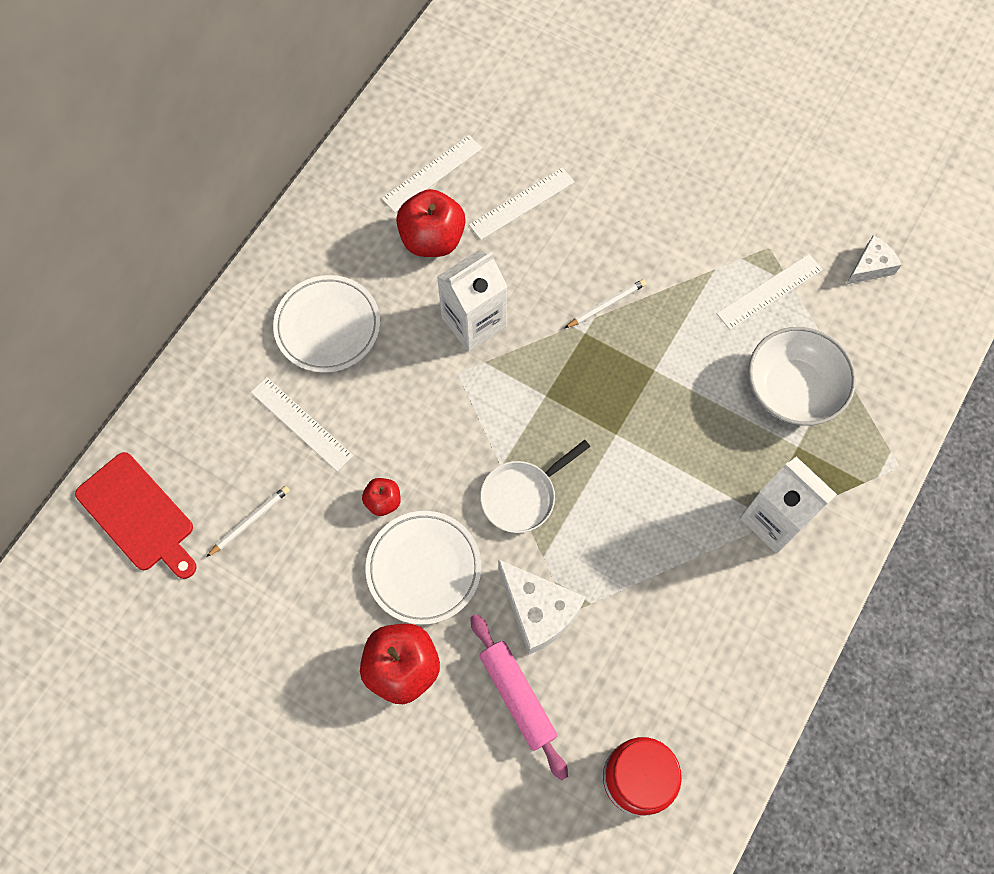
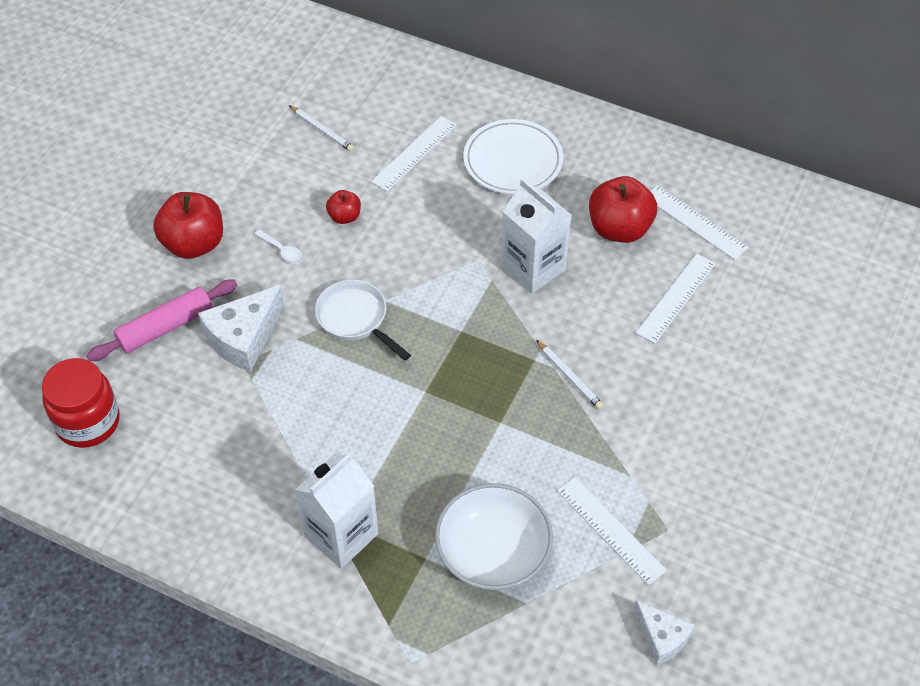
camera: 85 degrees right, 15 degrees down
red cutting board [75,452,197,579] -> none
white plate [366,511,481,625] -> white spoon [255,229,303,264]
white ruler [469,167,574,240] -> white ruler turned 75 degrees clockwise [636,254,715,344]

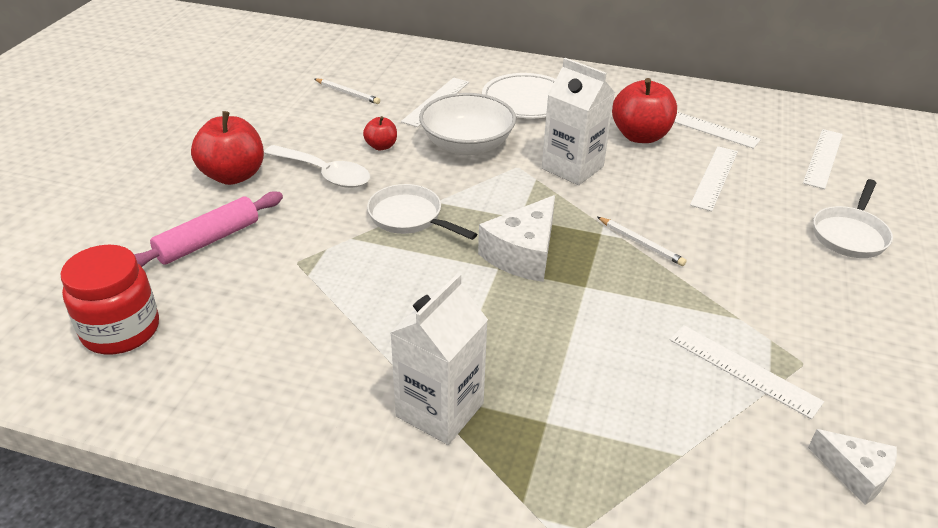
camera: 10 degrees left, 15 degrees down
white cheese [198,285,285,372] -> white cheese moved to [478,195,555,282]
white spoon [255,229,303,264] -> white spoon [264,145,370,188], size x2.03
white bowl [435,483,553,590] -> white bowl moved to [419,93,516,156]
none -> white ruler [803,129,843,189]
none -> white pan [813,179,893,258]

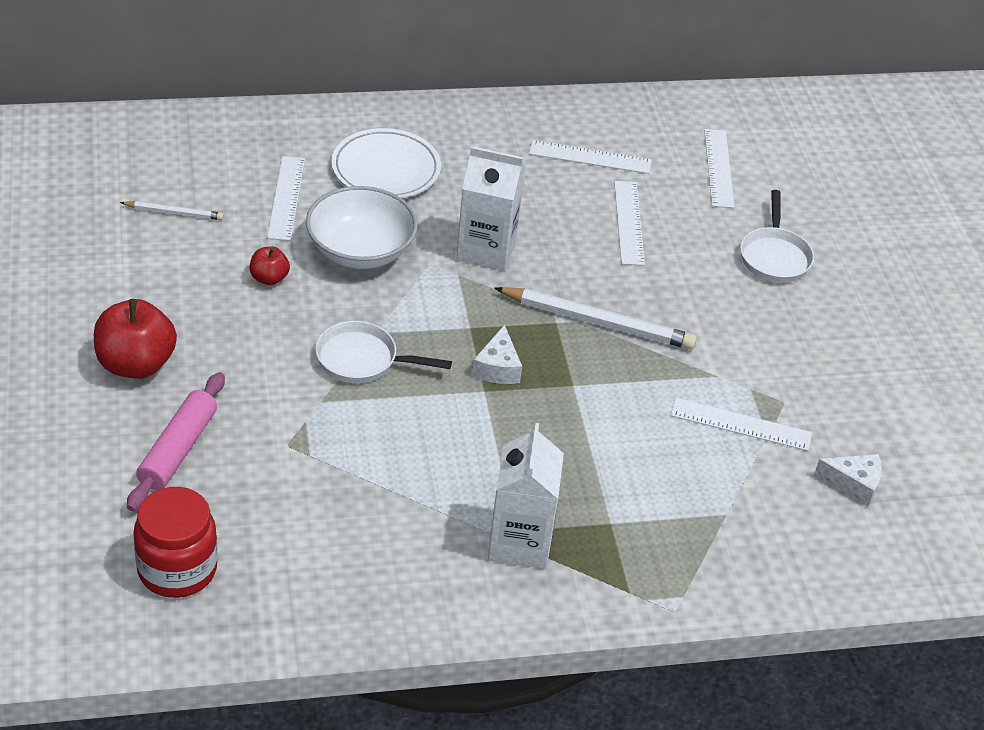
camera: 30 degrees left, 5 degrees up
white spoon [264,145,370,188] -> none
white cheese [478,195,555,282] -> white cheese [472,325,522,384], size x0.62
white pencil [597,217,687,266] -> white pencil [494,287,697,350], size x1.93
red apple [612,78,677,143] -> none

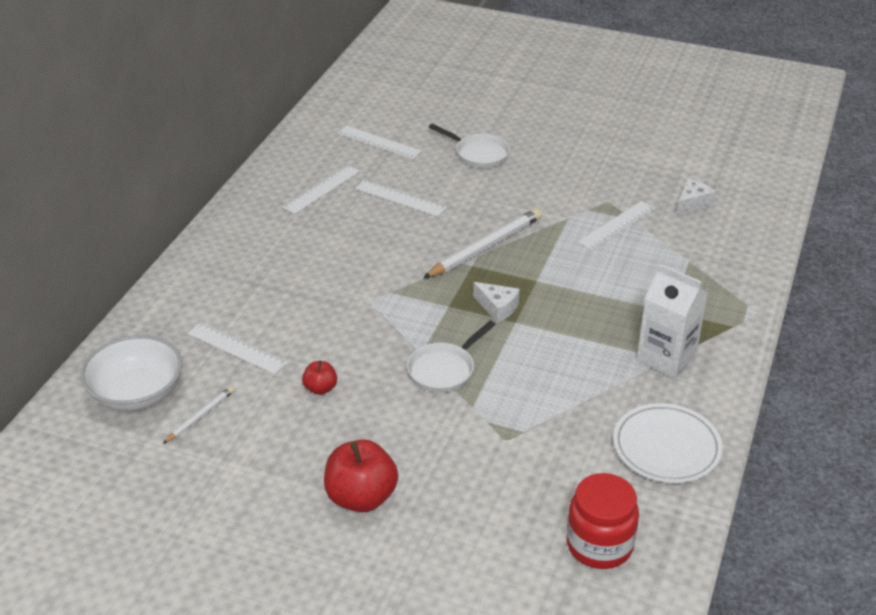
camera: 55 degrees left, 5 degrees down
pink rolling pin [127,372,225,511] -> none
white bowl [306,186,418,269] -> white bowl moved to [81,335,182,411]
white plate [331,128,441,198] -> white plate moved to [613,403,723,483]
white carton [456,146,525,271] -> none

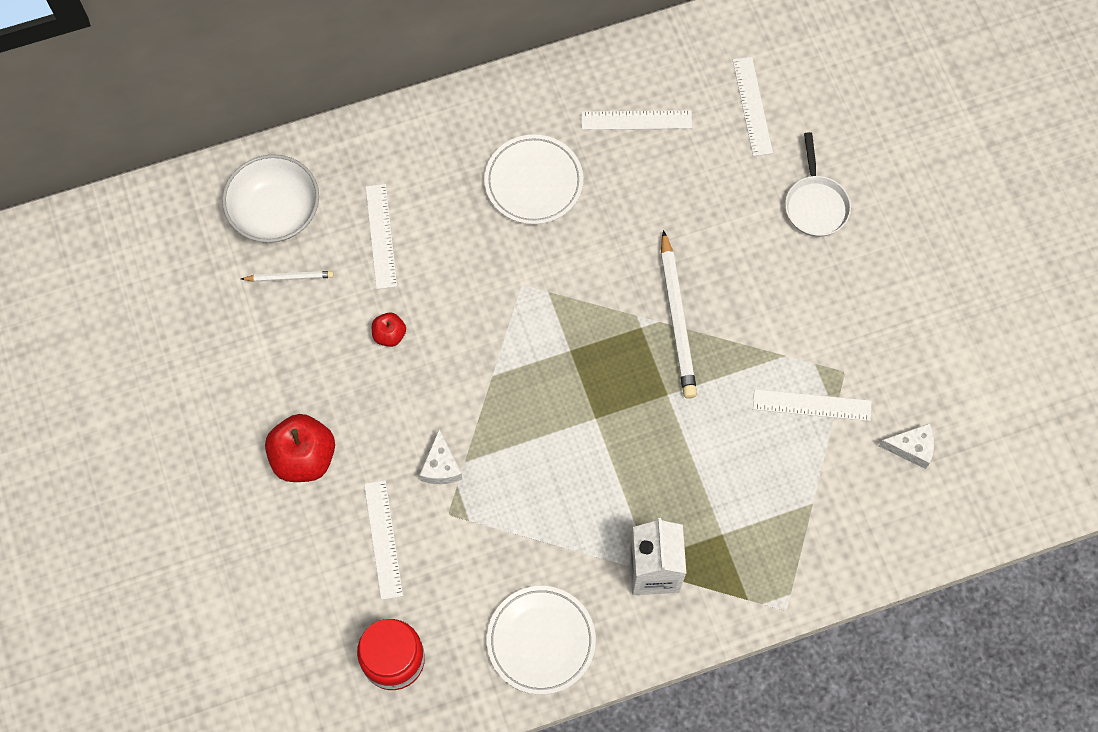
camera: 50 degrees right, 30 degrees up
white ruler [355,180,447,217] -> white ruler moved to [364,480,403,600]
white pan [407,321,496,393] -> none
white pencil [423,208,542,278] -> white pencil turned 75 degrees clockwise [661,230,697,399]
white cheese [473,282,520,323] -> white cheese moved to [419,429,462,484]
none -> white plate [484,134,583,224]

